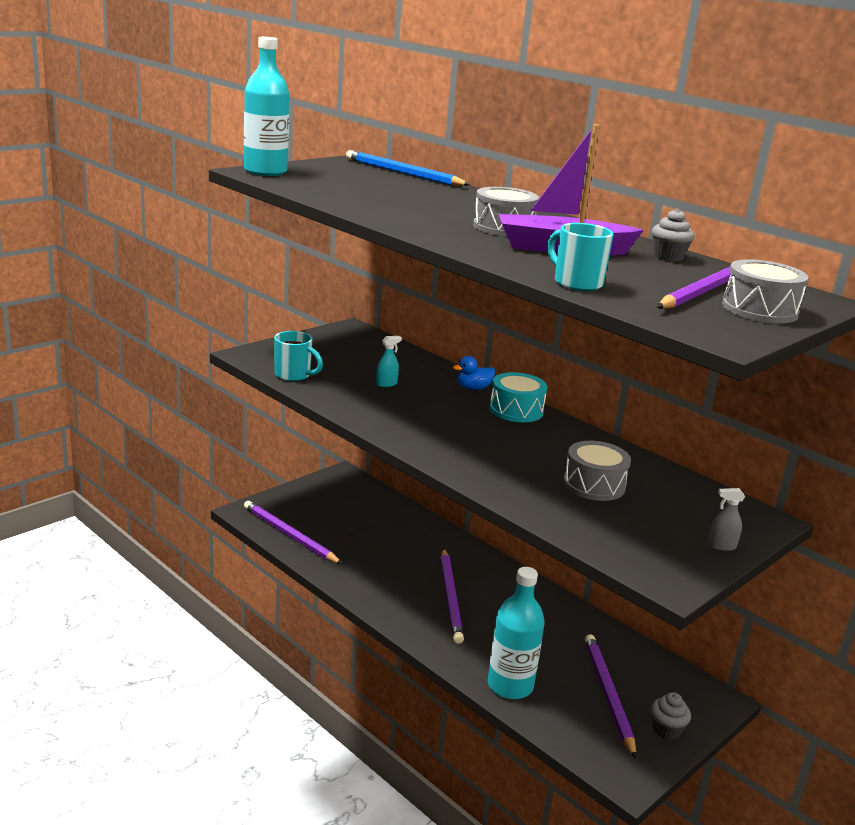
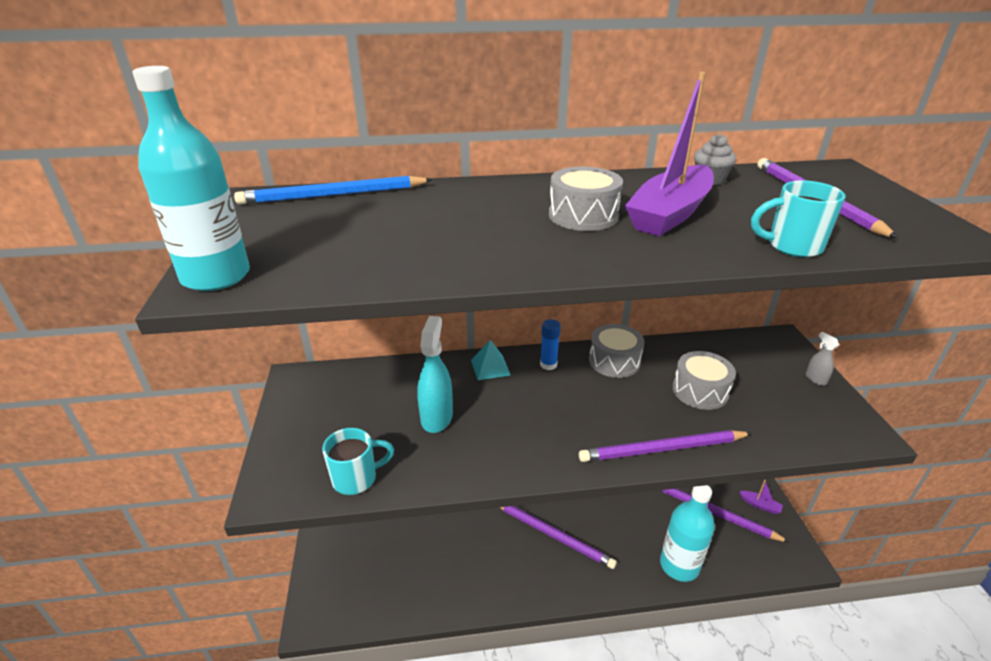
camera: 50 degrees left, 10 degrees up
purple pencil [244,501,342,564] -> purple pencil moved to [579,430,752,462]
turquoise spray bottle [376,336,402,387] -> turquoise spray bottle [417,316,453,433], size x1.94
blue duck [453,356,495,390] -> turquoise pyramid [471,340,510,380]
turquoise drum [490,372,547,422] -> blue glue stick [540,319,561,370]
grey cupcake [651,692,691,740] -> purple boat [739,480,783,514]
grey spray bottle [708,488,745,551] -> grey spray bottle turned 120 degrees clockwise [806,332,839,386]
grey drum [722,259,809,324] -> grey drum moved to [589,324,644,378]

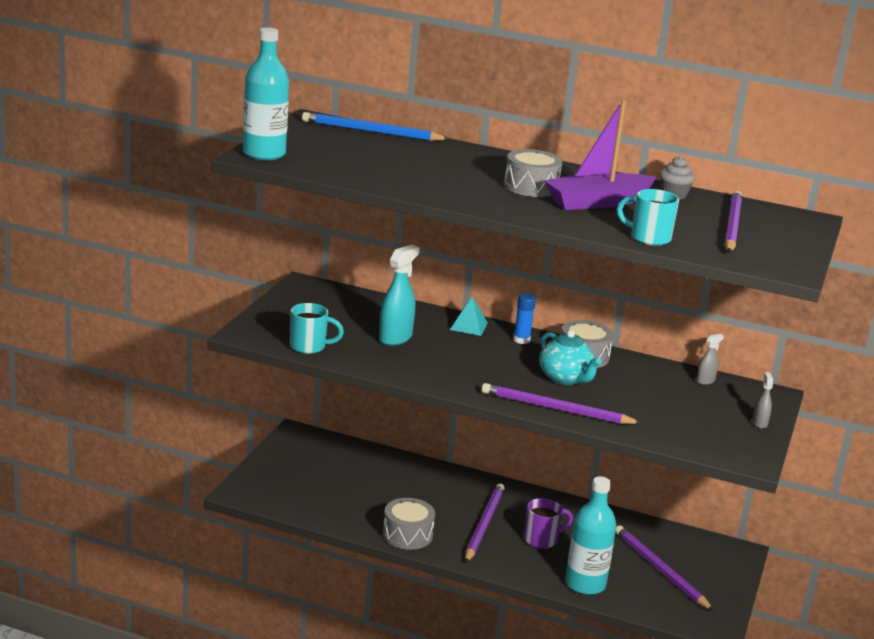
camera: 25 degrees right, 10 degrees down
purple pencil [500,506,617,569] -> purple pencil turned 135 degrees counterclockwise [465,483,505,563]
grey drum [673,351,736,410] -> grey drum moved to [383,498,435,550]
purple boat [739,480,783,514] -> none
none -> purple mug [524,498,573,549]
none -> turquoise teapot [539,330,601,385]
none -> grey spray bottle [696,334,724,385]

